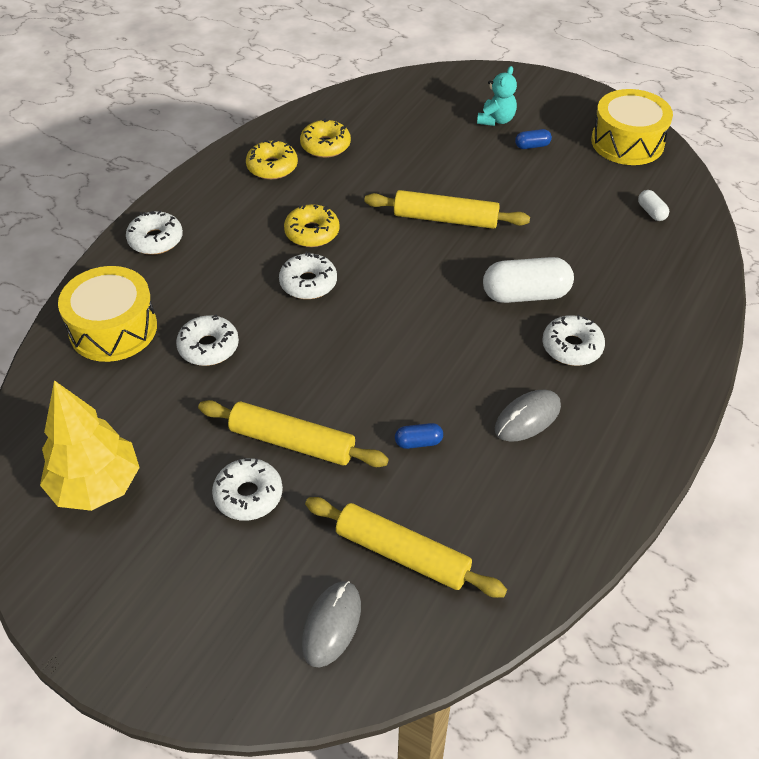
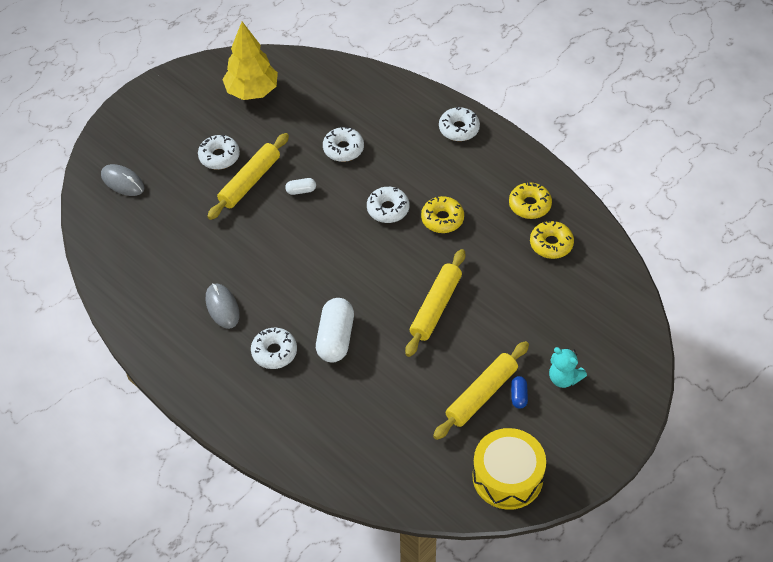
camera: 105 degrees right, 5 degrees up
yellow drum [58,266,157,362] -> none
yellow rolling pin [305,497,507,598] -> yellow rolling pin moved to [433,341,529,440]
blue capsule [395,423,443,449] -> none
white capsule [638,190,669,221] -> white capsule moved to [285,178,316,195]

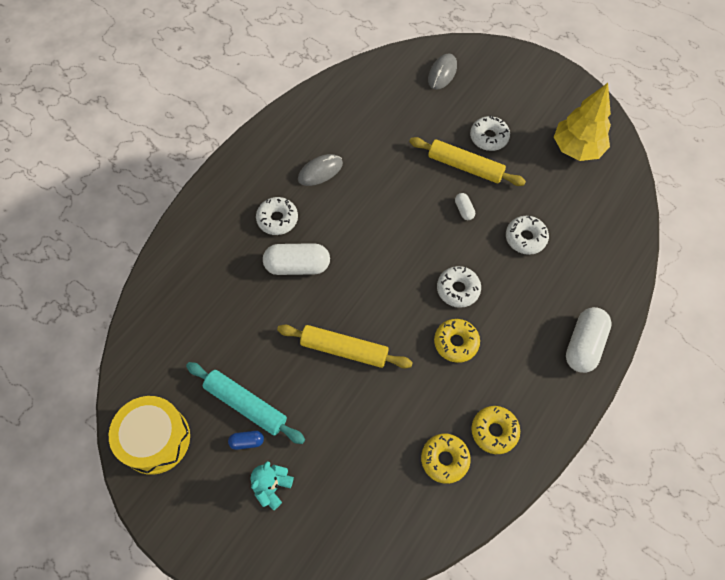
camera: 80 degrees right, 10 degrees up
yellow rolling pin [433,341,529,440] -> turquoise rolling pin [186,362,305,444]
white donut [439,107,480,141] -> white capsule [566,307,612,373]

